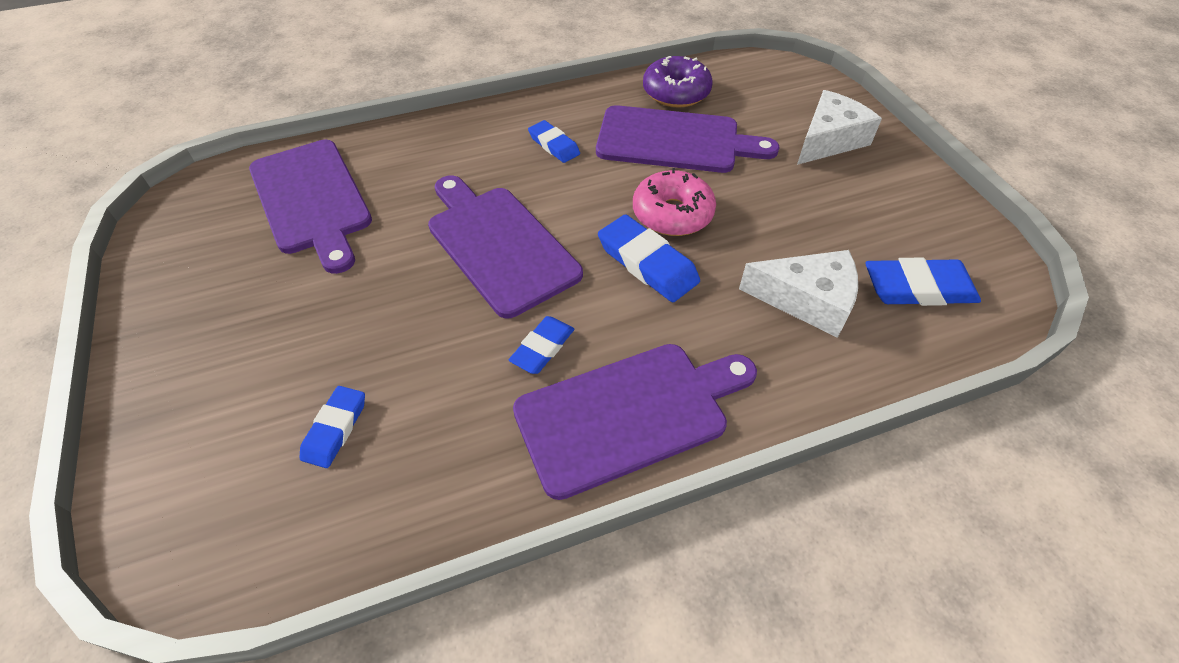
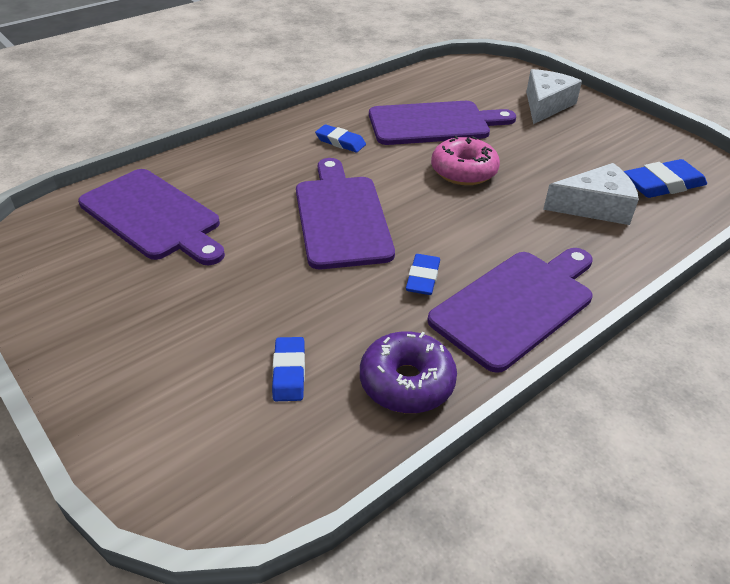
camera: 20 degrees left, 10 degrees down
purple cutting board [428,175,583,318] -> purple cutting board turned 45 degrees clockwise [296,158,395,269]
blue eraser [598,214,700,302] -> none
purple donut [643,56,713,108] -> purple donut moved to [360,332,457,413]

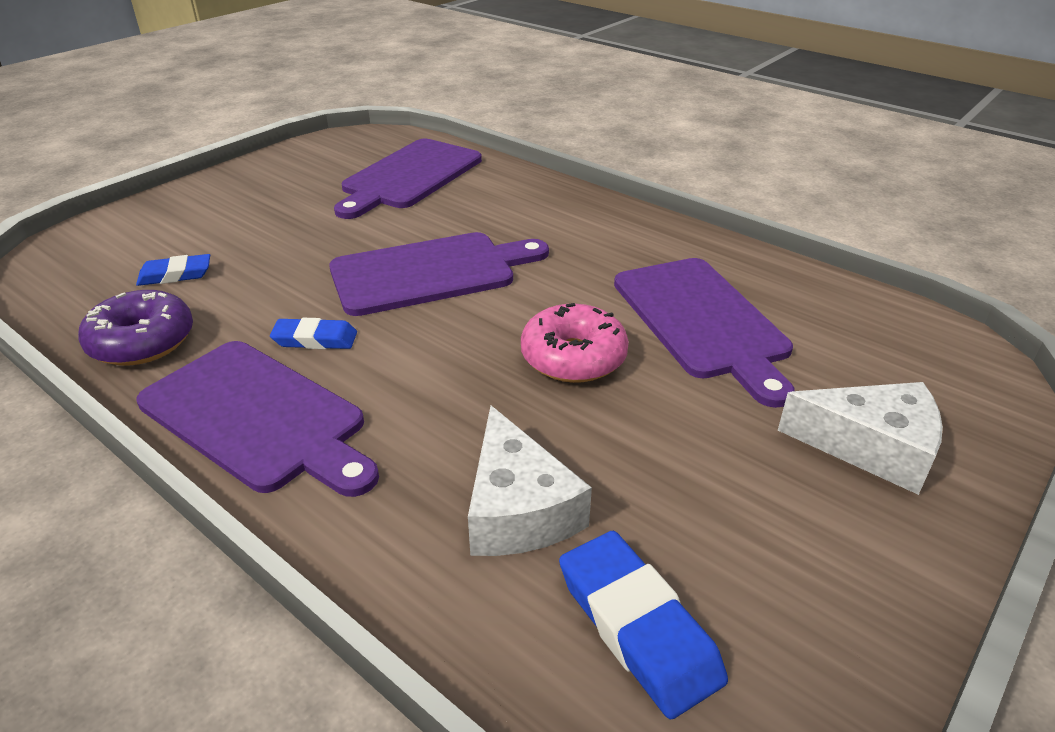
camera: 80 degrees right, 5 degrees down
blue eraser [315,124,366,153] -> none

